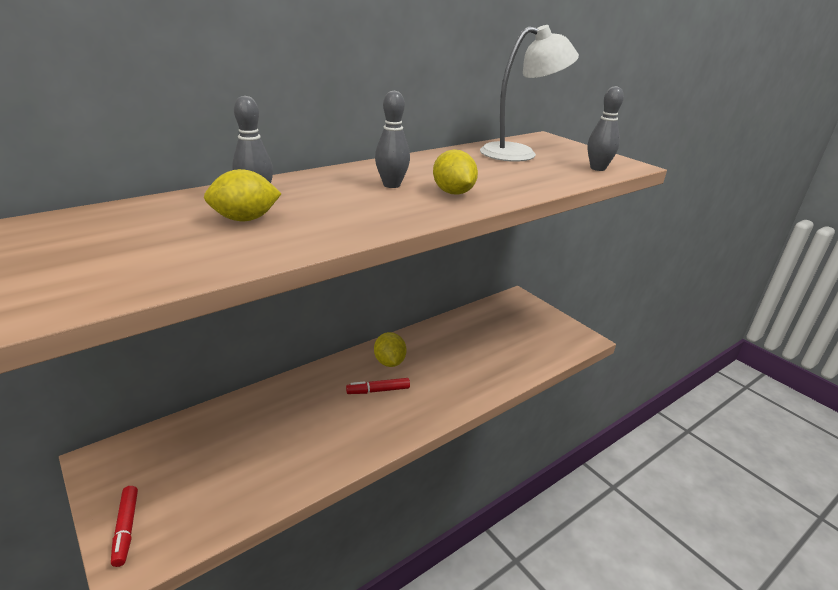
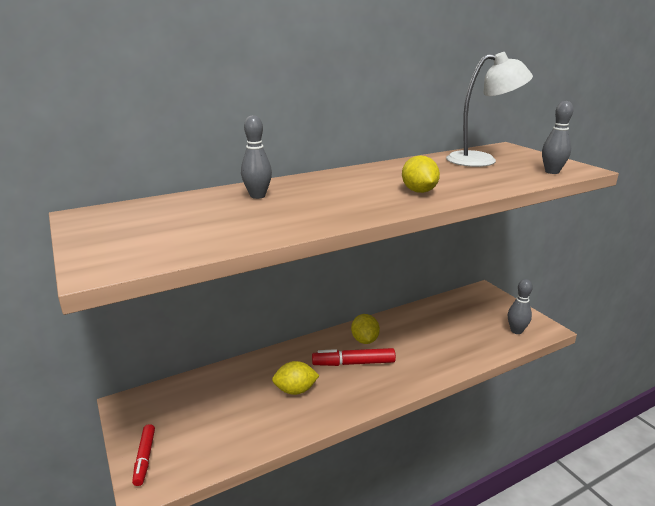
camera: 10 degrees right, 5 degrees down
yellow lemon [204,169,282,221] -> yellow lemon moved to [272,361,319,395]
red marker [346,378,410,394] -> red marker [312,348,396,366], size x1.50
grey bowling pin [375,90,410,188] -> grey bowling pin moved to [508,279,533,334]

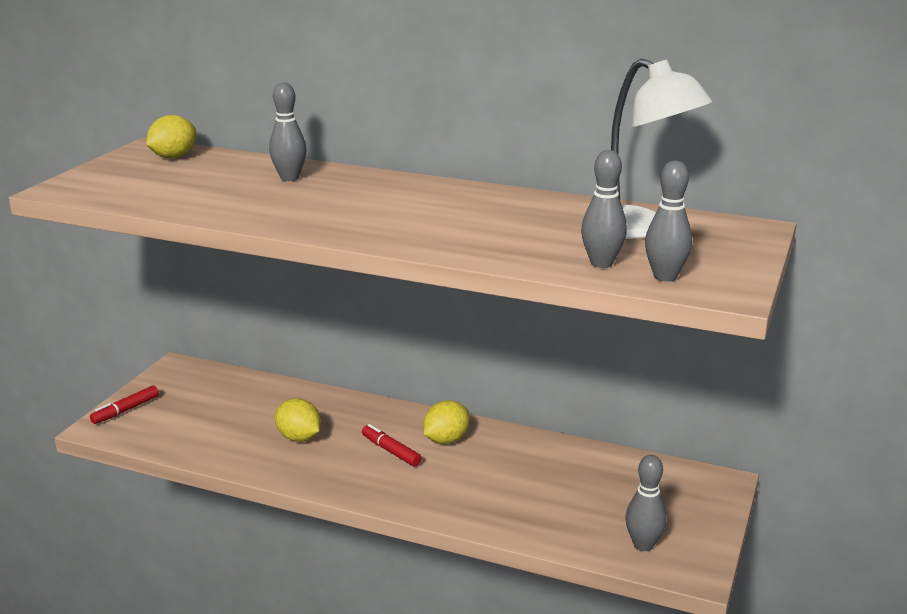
camera: 50 degrees right, 0 degrees up
red marker [312,348,396,366] -> red marker [362,424,422,467], size x0.66
yellow lemon [402,155,440,193] -> yellow lemon moved to [146,115,196,158]
none -> grey bowling pin [581,150,627,268]

